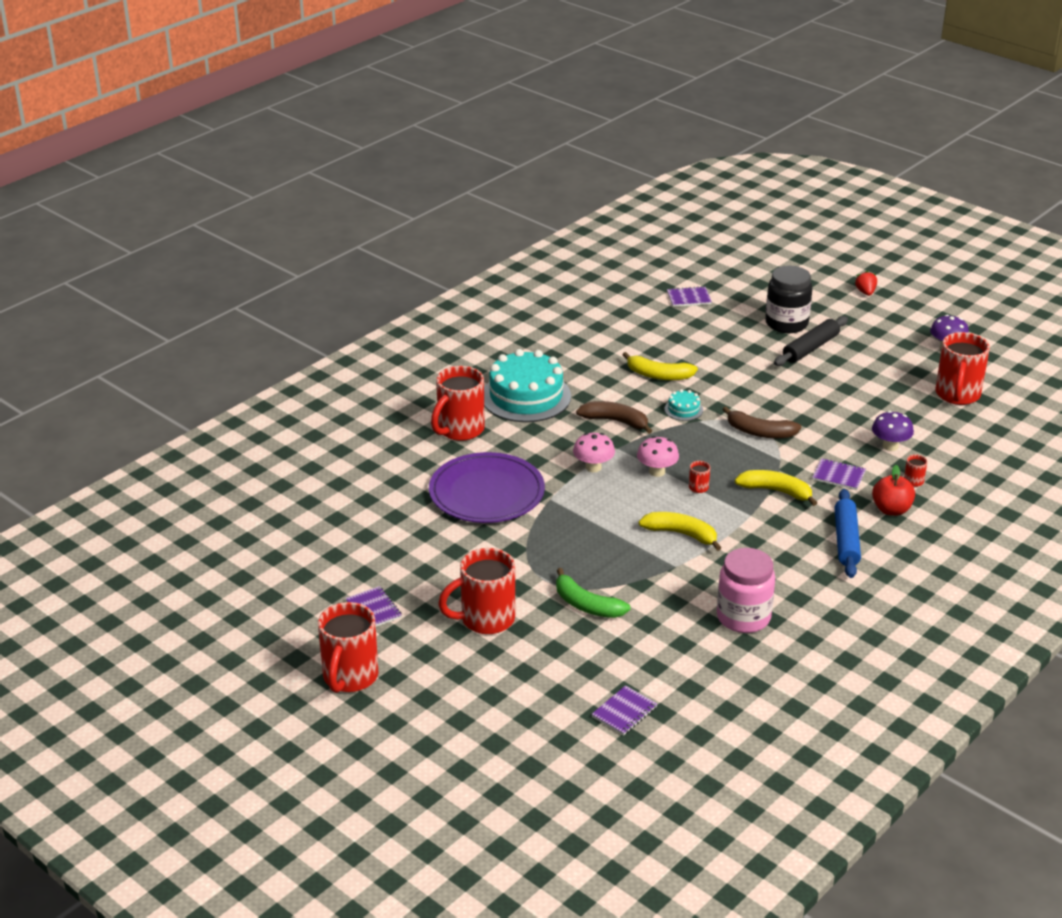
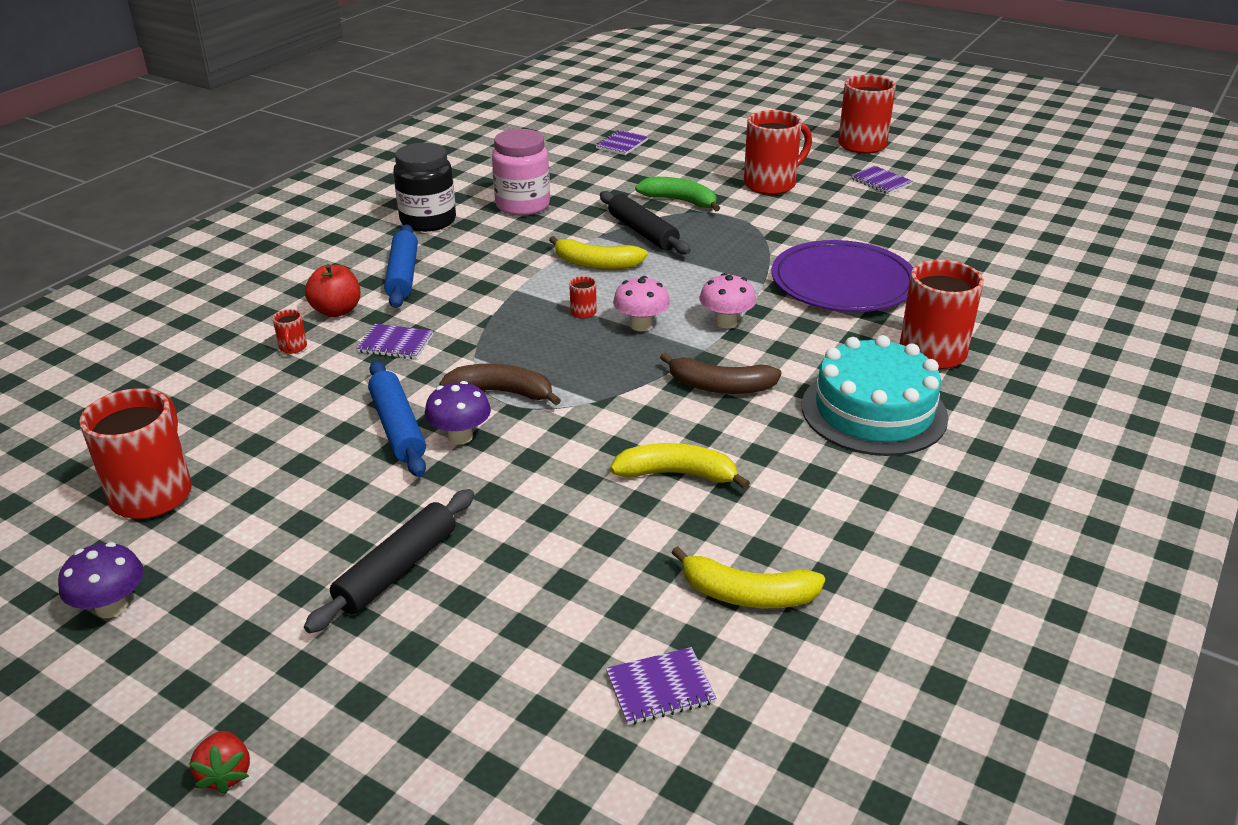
camera: 170 degrees right, 0 degrees up
turquoise cake [665,389,703,421] -> none
yellow banana [735,470,817,506] -> yellow banana moved to [671,546,825,608]
black jar [765,266,812,333] -> black jar moved to [393,143,456,232]
purple mushroom [872,411,914,451] -> purple mushroom moved to [425,381,491,445]
none -> blue rolling pin [368,361,426,477]
none -> black rolling pin [600,191,691,255]

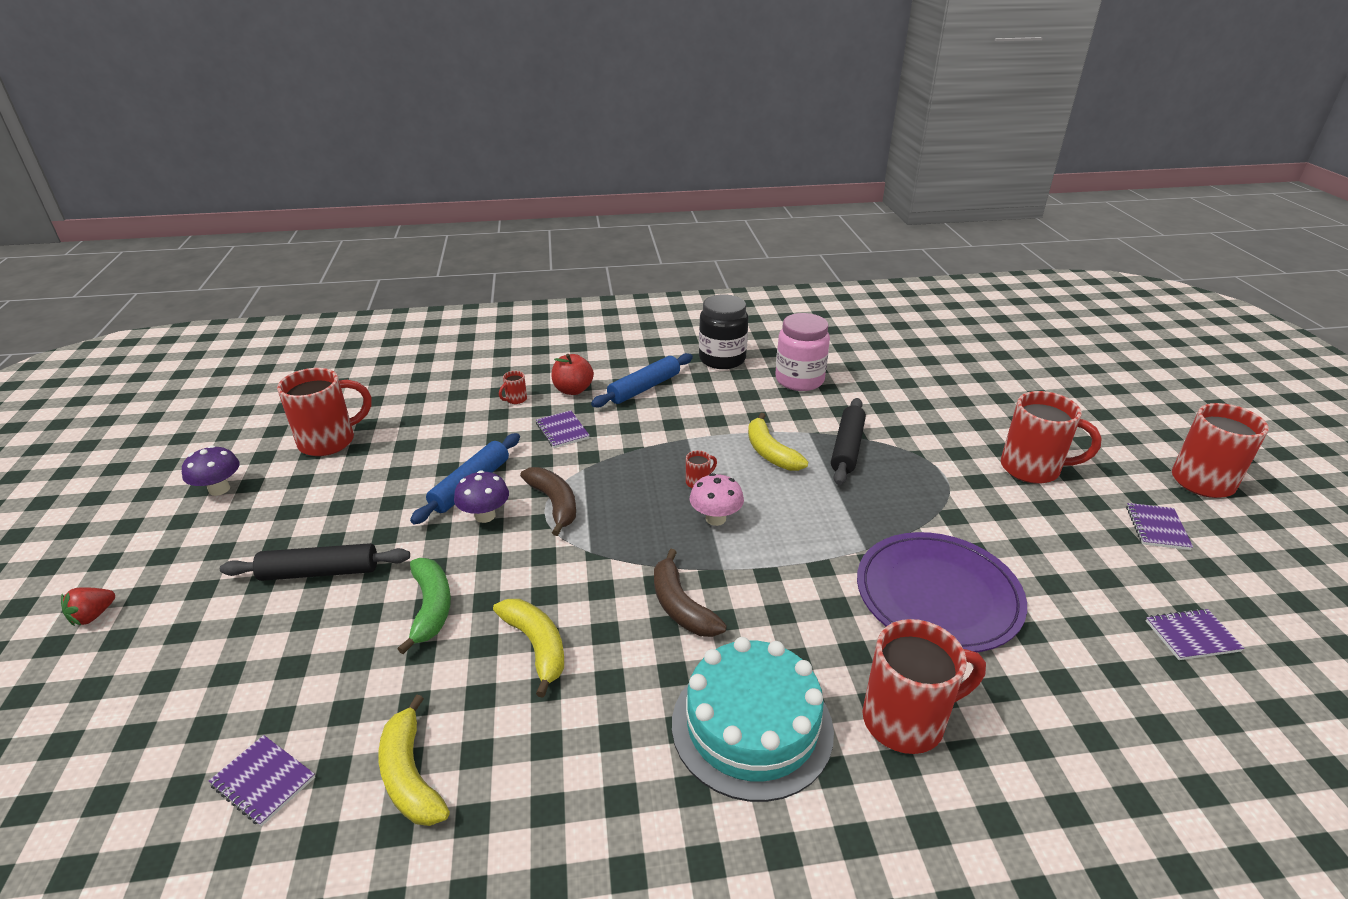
camera: 50 degrees right, 0 degrees up
purple notebook [595,130,649,155] -> purple notebook moved to [1146,608,1244,660]
green banana [635,177,720,211] -> green banana moved to [398,558,451,654]
pink mushroom [699,273,756,328] -> none

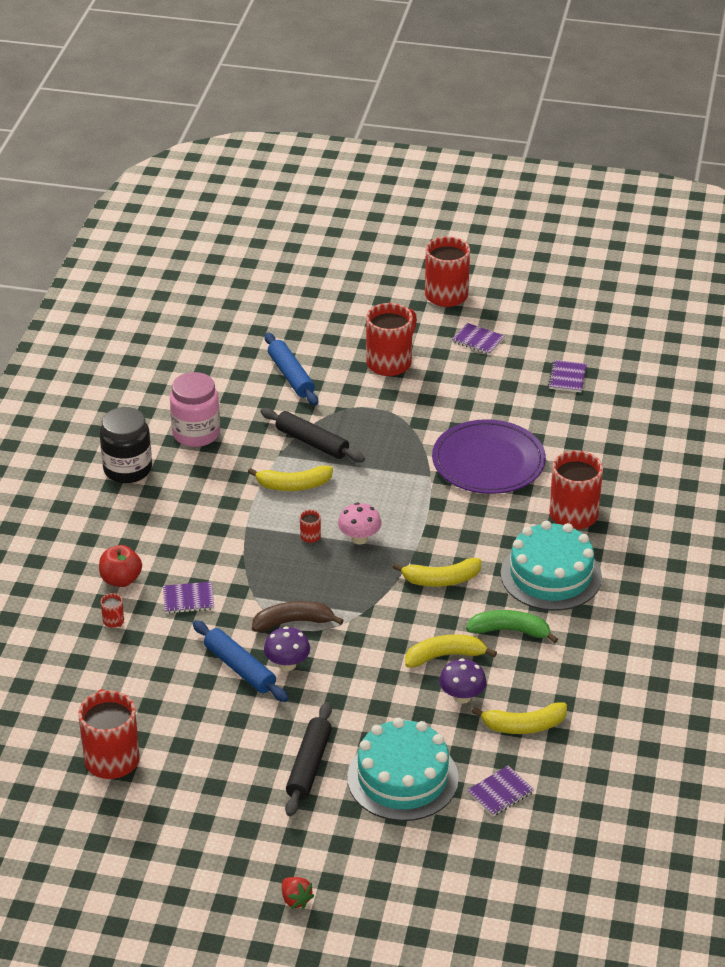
camera: 70 degrees left, 5 degrees up
purple mushroom [182,445,240,496] -> purple mushroom moved to [439,658,487,704]
green banana [398,558,451,654] -> green banana moved to [466,610,558,643]
blue rolling pin [591,353,693,407] -> blue rolling pin moved to [264,332,318,406]
brown banana [654,549,727,637] -> yellow banana [392,558,481,587]
none -> turquoise cake [347,718,459,821]

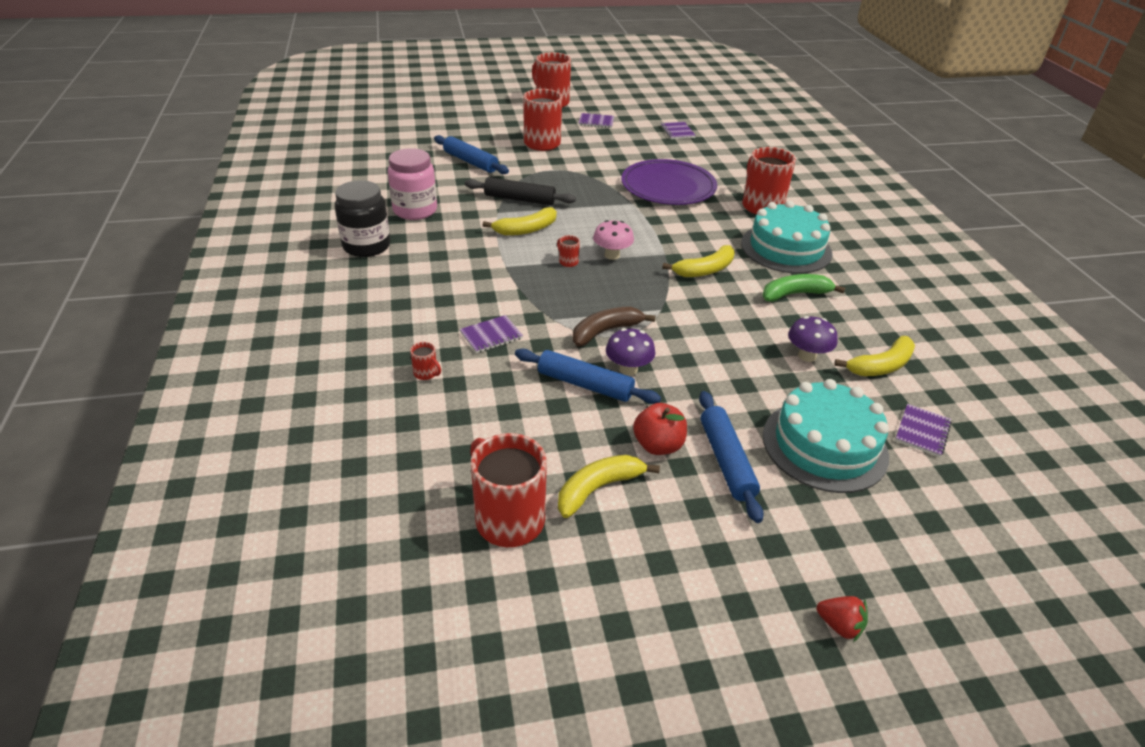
camera: 25 degrees left, 0 degrees up
red apple [99,545,142,587] -> red apple moved to [633,403,687,455]
black rolling pin [285,702,332,816] -> blue rolling pin [699,391,764,523]
yellow banana [405,634,497,668] -> yellow banana moved to [558,455,660,518]

